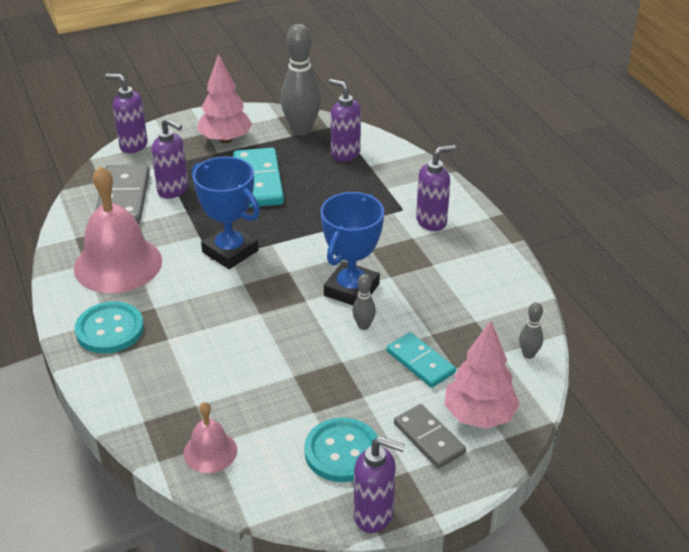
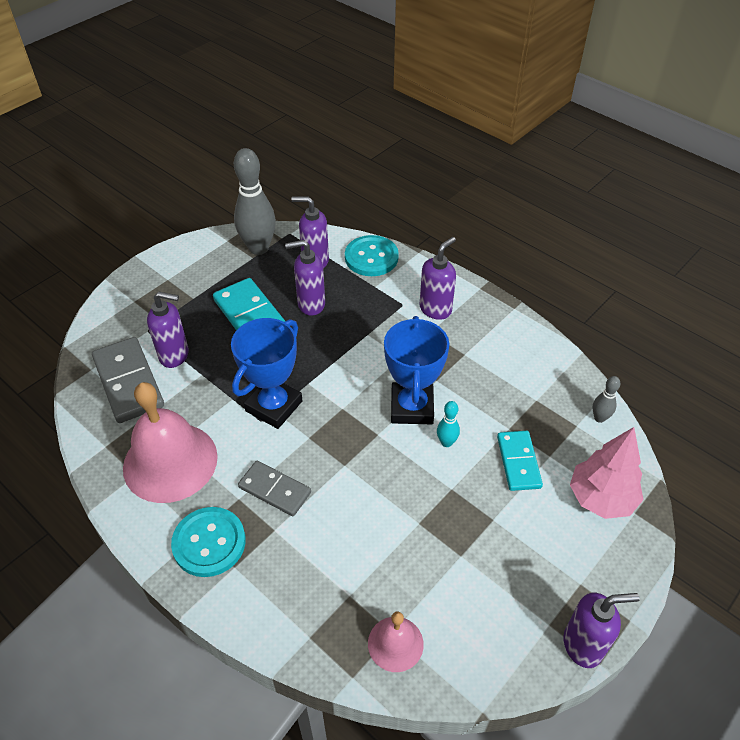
camera: 25 degrees left, 10 degrees up
purple soap dispenser [105,74,148,153] -> purple soap dispenser moved to [285,240,325,316]
blue trophy [192,157,260,269] -> blue trophy turned 75 degrees counterclockwise [231,318,302,429]
pink tree [198,54,253,144] -> none
turquoise button [304,417,380,482] -> turquoise button moved to [345,235,399,276]
grey bowling pin [352,274,376,330] -> turquoise bowling pin [437,401,460,447]
turquoise domino [386,332,456,388] -> turquoise domino turned 60 degrees clockwise [497,431,543,491]
grey domino [394,404,466,469] -> grey domino moved to [238,461,311,516]

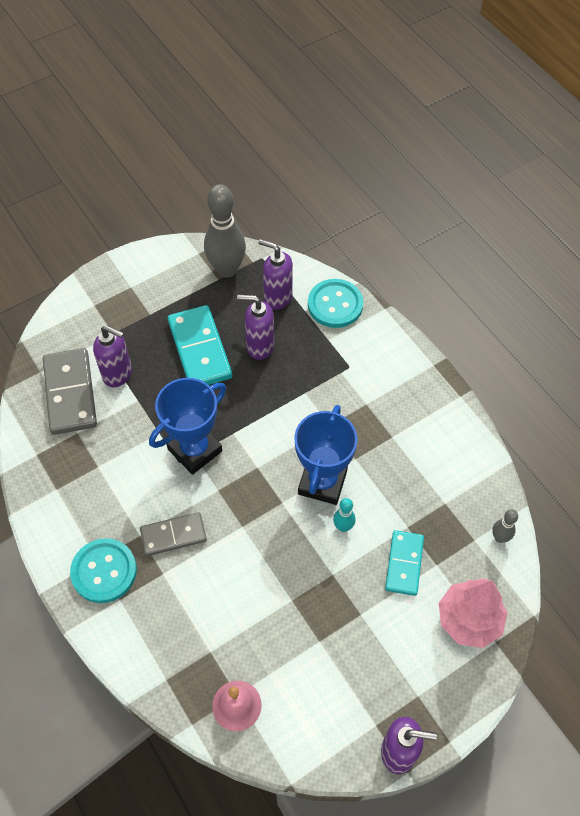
camera: 15 degrees right, 10 degrees up
pink bell [123,382,218,503] -> none
grey domino [238,461,311,516] -> grey domino turned 60 degrees counterclockwise [140,512,207,556]
purple soap dispenser [420,237,456,320] -> none

